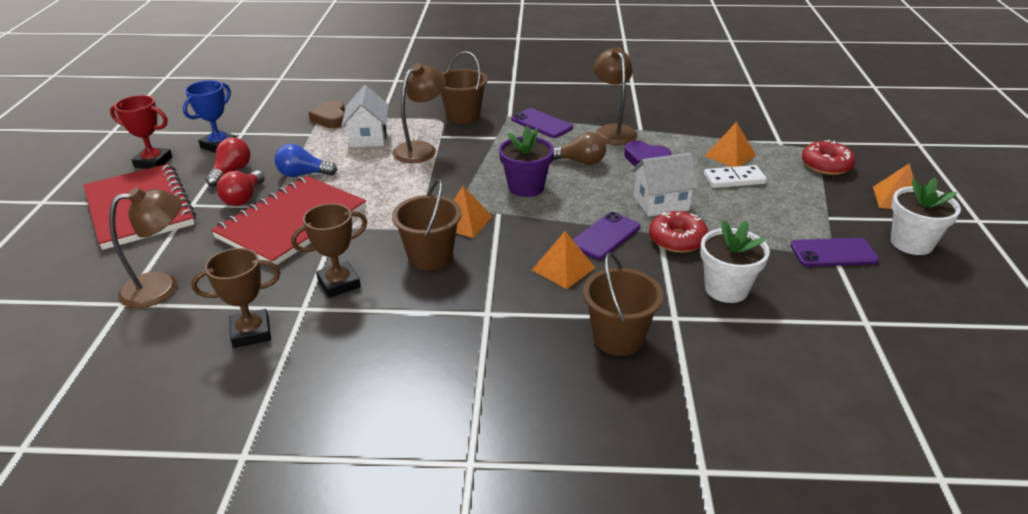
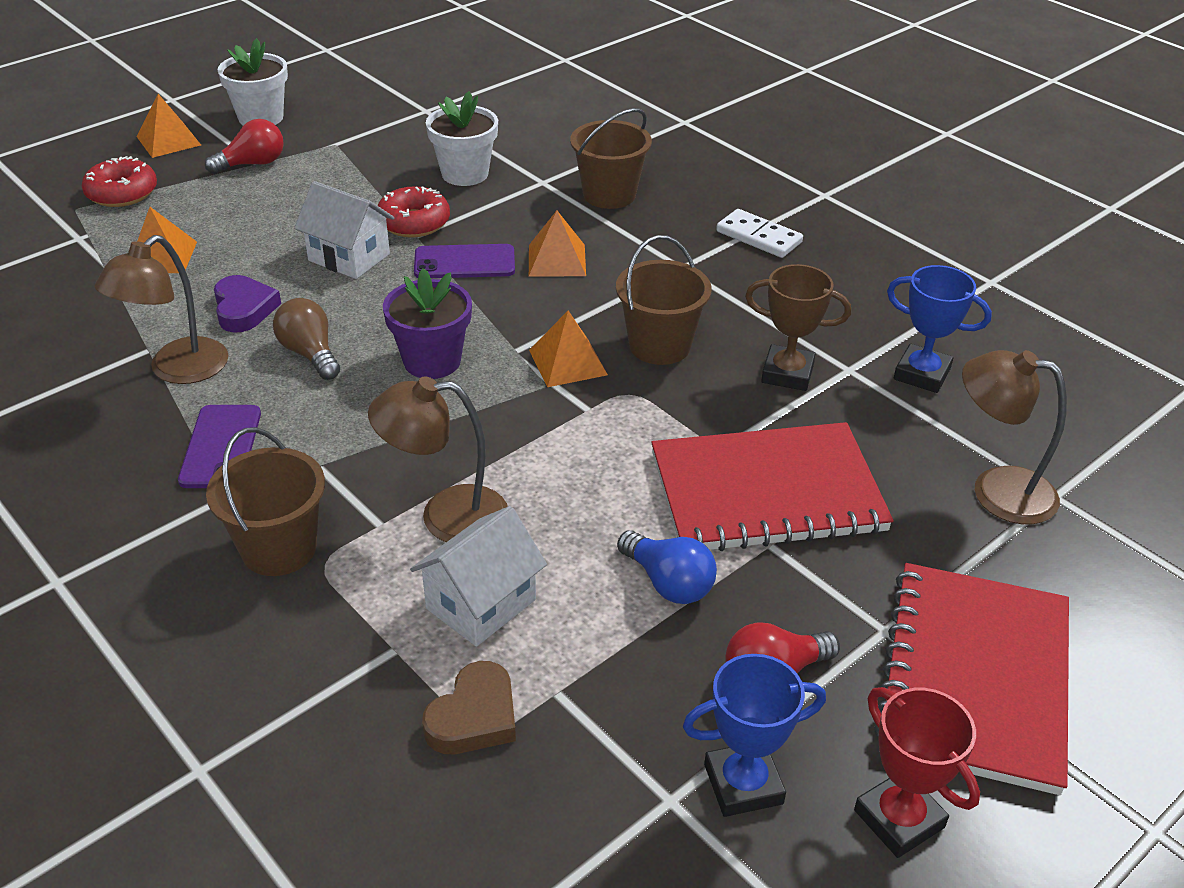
camera: 135 degrees left, 5 degrees up
brown trophy [191,248,281,348] -> blue trophy [887,265,992,393]
red light bulb [217,171,265,206] -> red light bulb moved to [205,119,284,174]
white domino [704,165,767,188] -> white domino moved to [716,209,803,258]
purple phone [790,238,879,267] -> none

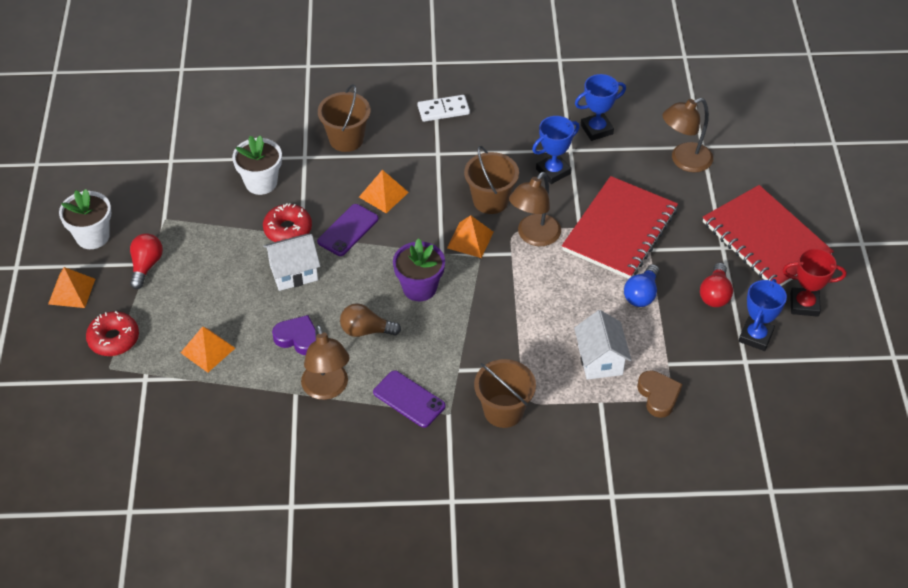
camera: 50 degrees left, 10 degrees up
brown lamp [368,377,508,542] -> brown lamp moved to [509,172,561,246]
blue light bulb [617,530,717,604] -> blue light bulb turned 120 degrees clockwise [624,264,660,307]
brown trophy [745,264,851,391] -> blue trophy [532,116,580,184]

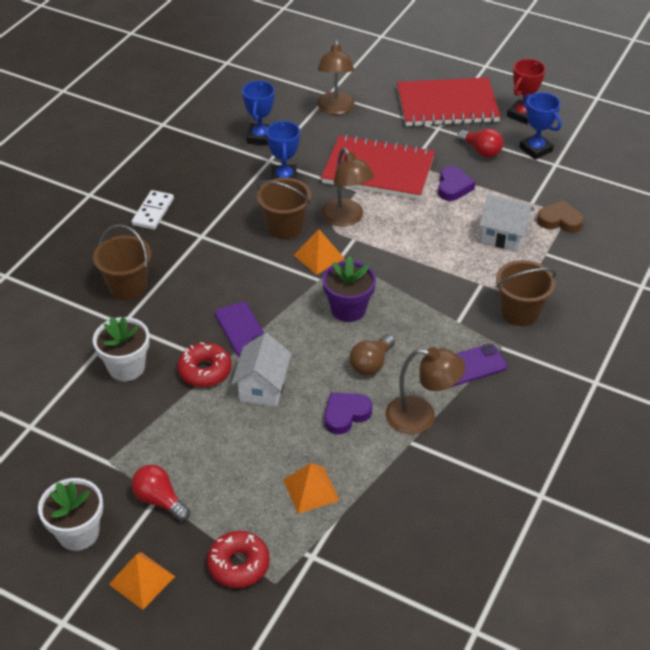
camera: 60 degrees left, 5 degrees down
orange pyramid [359,170,409,213] -> none
red notebook [562,176,678,279] -> red notebook turned 45 degrees counterclockwise [321,135,435,200]
blue light bulb [624,264,660,307] -> purple heart [438,166,475,201]

